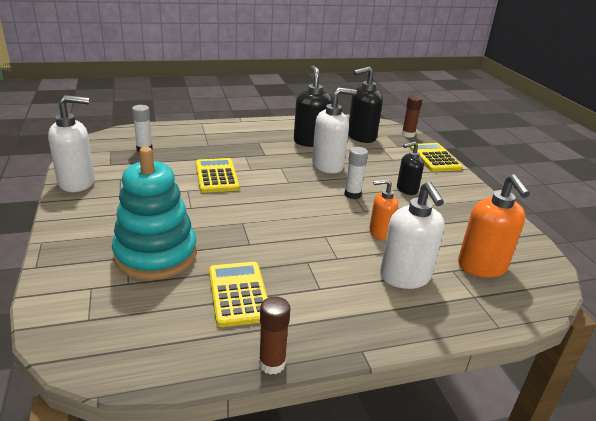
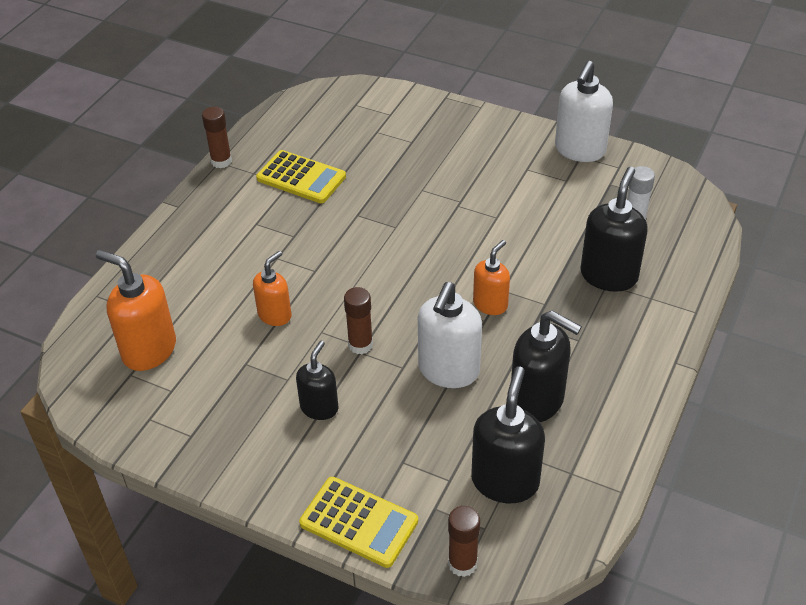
camera: 135 degrees right, 15 degrees up
turquoise stacking toy [112,147,197,280] -> none
yellow calculator [196,158,239,193] -> none
white glue stick [344,147,368,199] -> brown glue stick [344,287,373,354]
white soap dispenser [380,181,445,289] -> none
none -> orange soap dispenser [473,240,510,315]
none -> black soap dispenser [580,167,648,292]

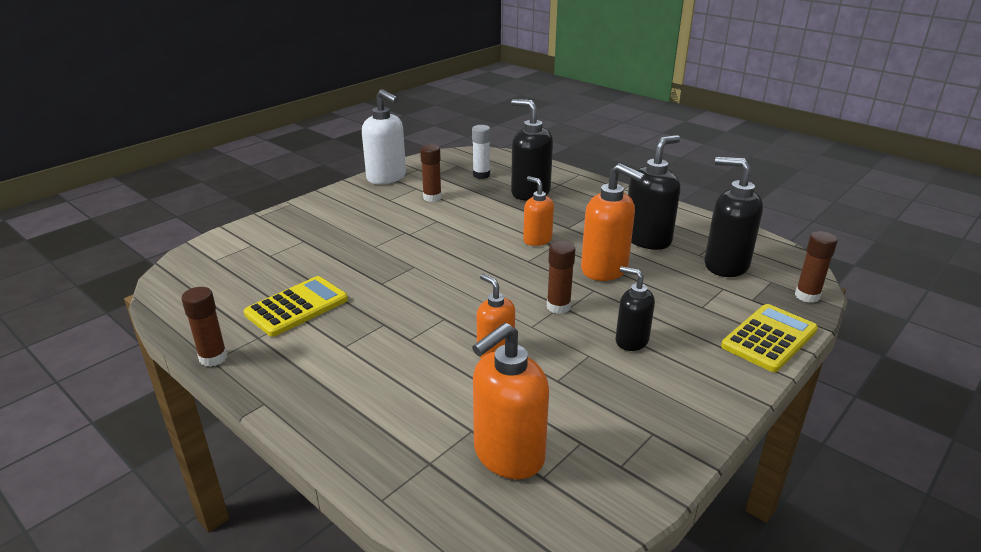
camera: 75 degrees left, 15 degrees down
white soap dispenser [418,282,482,388] -> orange soap dispenser [581,163,645,281]
none -> brown glue stick [420,144,442,202]

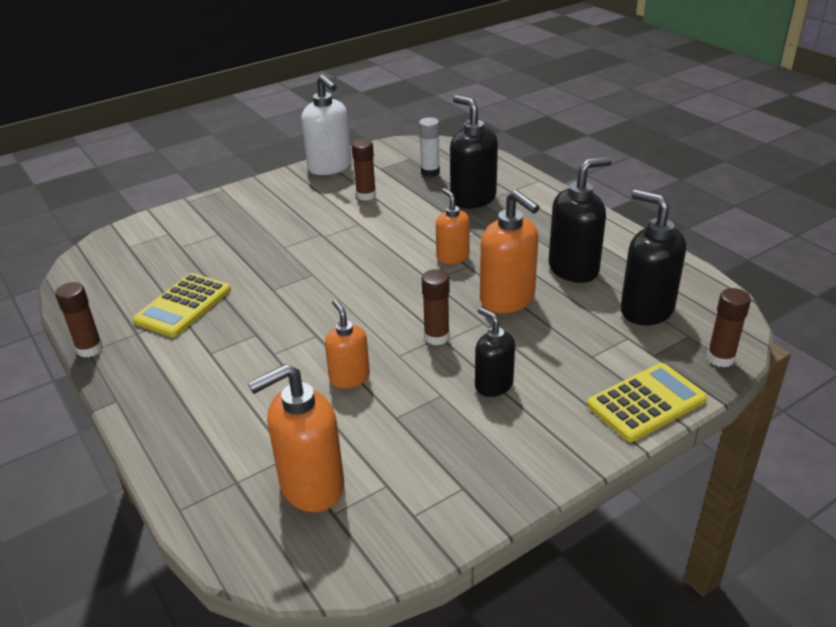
camera: 15 degrees right, 5 degrees up
yellow calculator [244,276,348,337] -> yellow calculator turned 150 degrees clockwise [133,273,231,337]

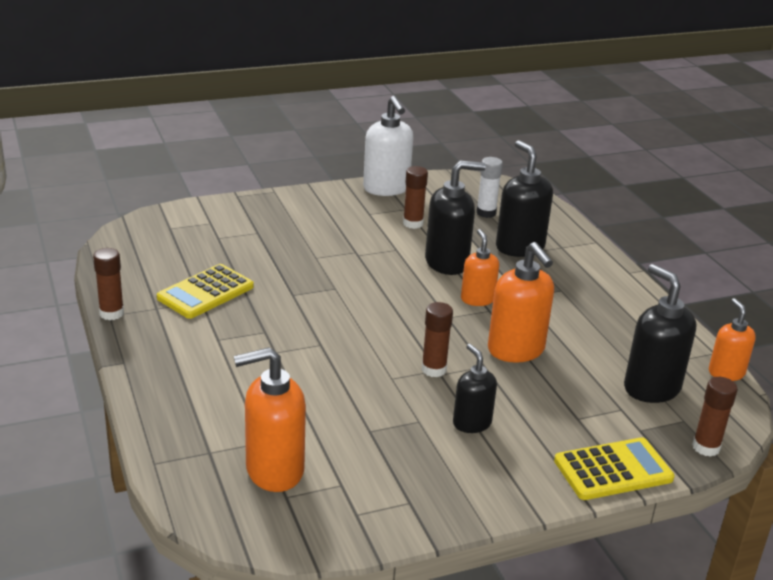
camera: 10 degrees right, 5 degrees down
orange soap dispenser [325,299,370,388] -> orange soap dispenser moved to [709,298,756,381]
black soap dispenser [548,157,612,283] -> black soap dispenser moved to [425,160,486,275]

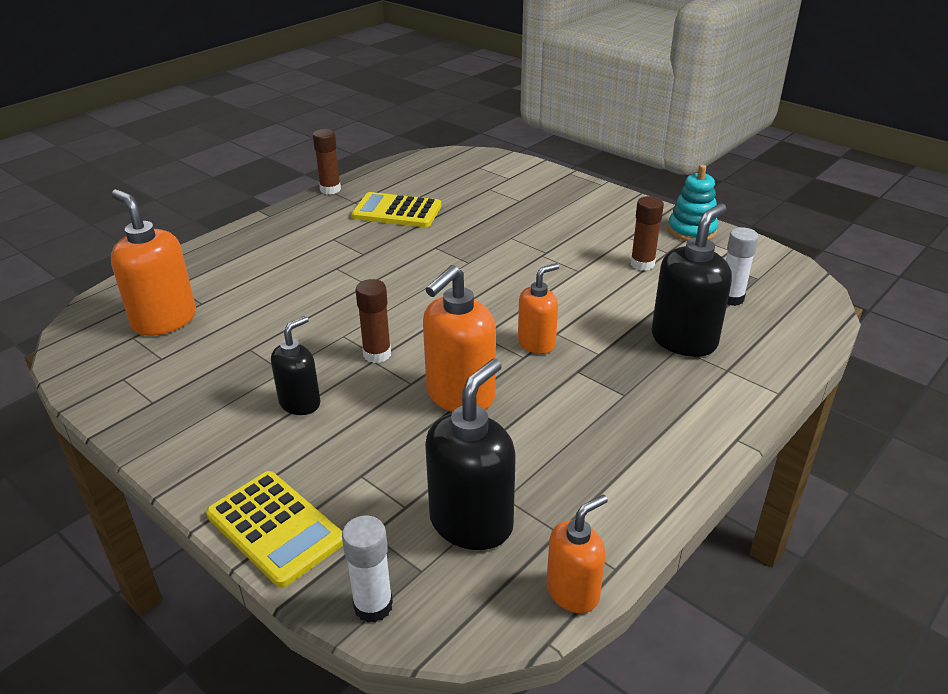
camera: 65 degrees right, 5 degrees up
white soap dispenser [363,96,413,196] -> turquoise stacking toy [668,165,718,241]
black soap dispenser [425,160,486,275] -> none
brown glue stick [692,377,738,457] -> white glue stick [342,515,393,623]

